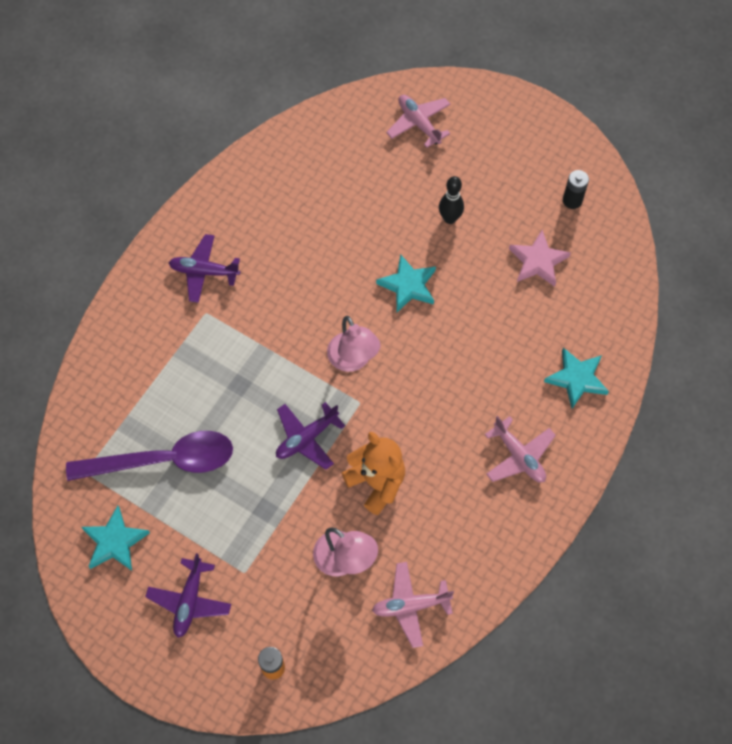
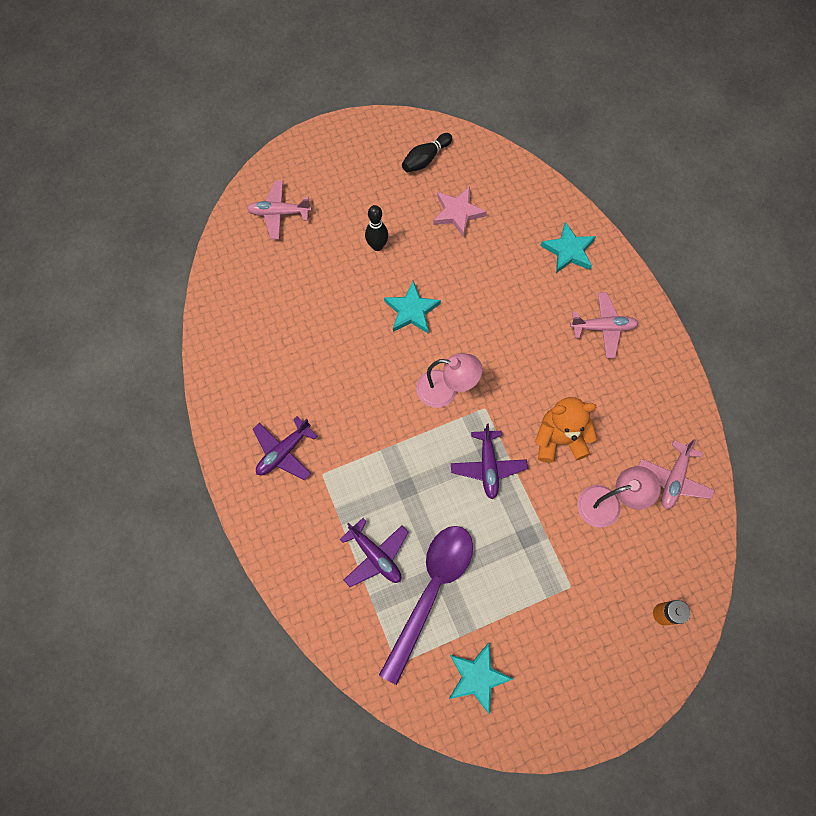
camera: 55 degrees left, 5 degrees up
purple plane [145,553,231,638] -> purple plane moved to [340,518,409,587]
black battery [563,170,589,209] -> black bowling pin [402,133,452,172]

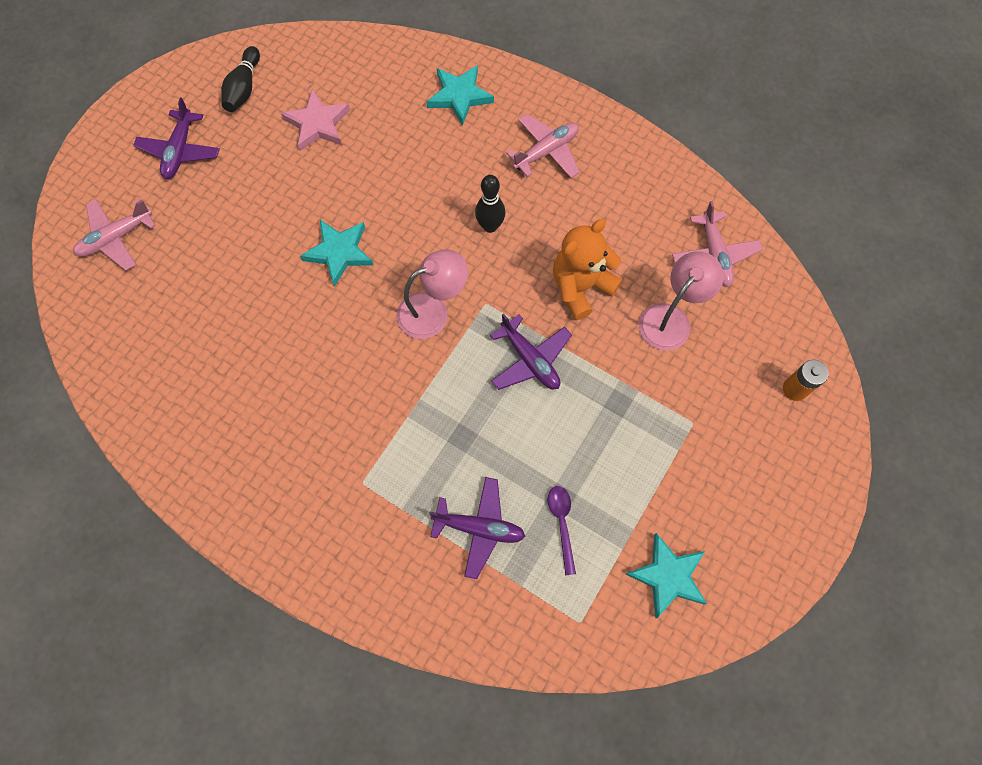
camera: 35 degrees left, 0 degrees up
purple plane [253,416,318,480] -> purple plane moved to [133,98,220,179]
black bowling pin [365,205,388,251] -> black bowling pin moved to [475,175,505,233]
purple spoon [379,526,473,685] -> purple spoon [548,486,576,575], size x0.43

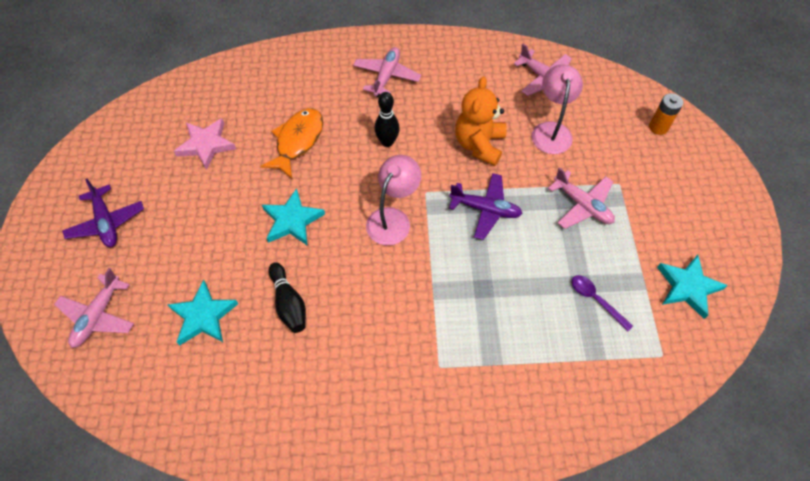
camera: 35 degrees left, 10 degrees down
black bowling pin [221,46,260,112] -> black bowling pin moved to [268,262,306,333]
turquoise star [427,65,494,126] -> turquoise star moved to [168,280,238,345]
purple plane [429,477,525,579] -> none
none -> orange fish [260,108,323,179]
none -> pink plane [548,167,615,229]

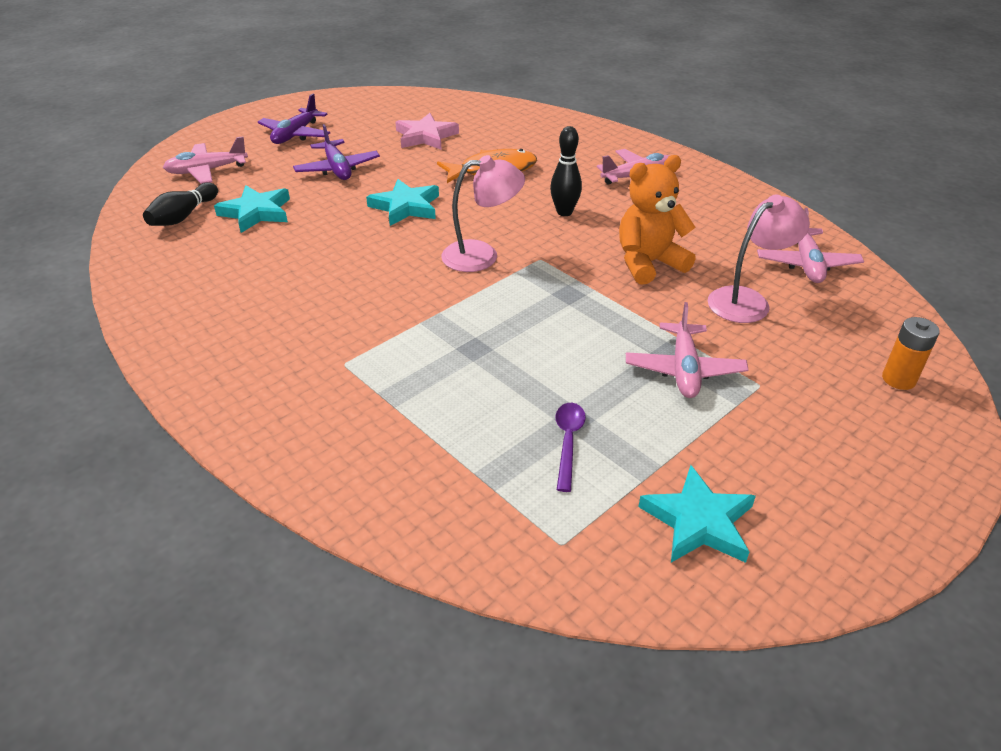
camera: 50 degrees right, 20 degrees down
black bowling pin [268,262,306,333] -> black bowling pin moved to [143,183,218,226]
purple plane [449,173,523,240] -> purple plane moved to [293,124,380,180]

